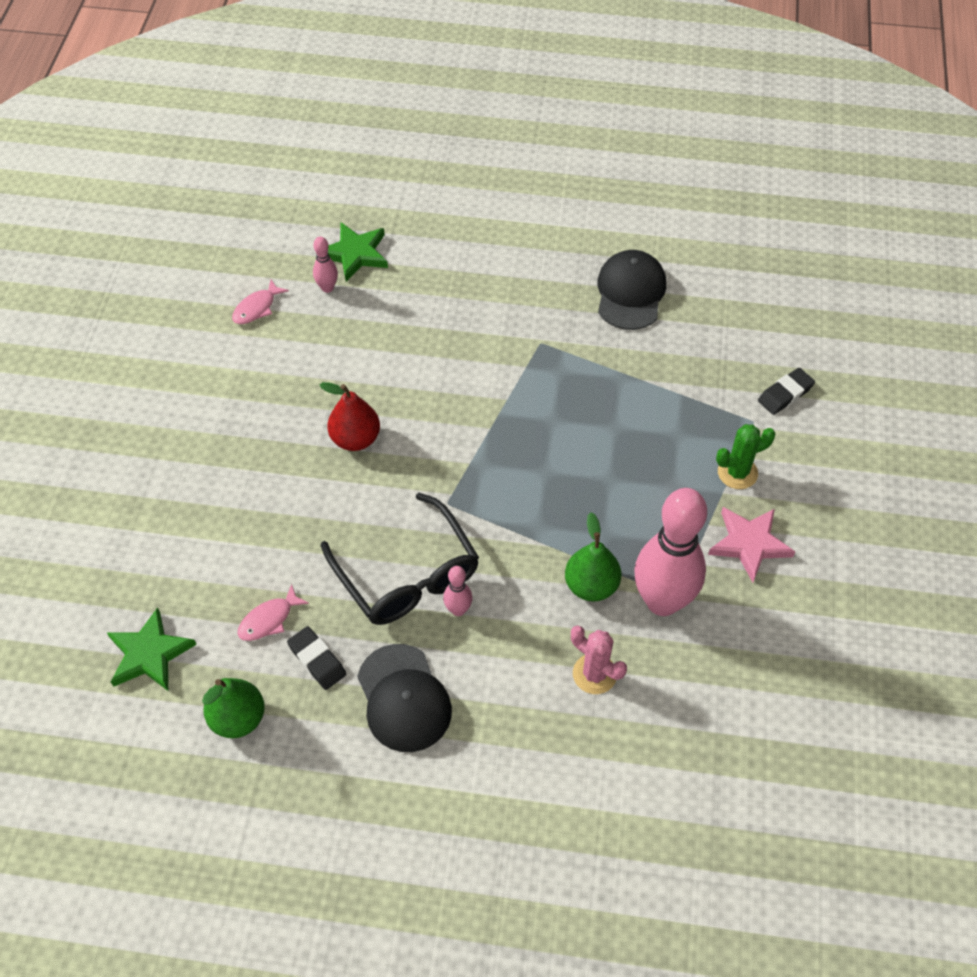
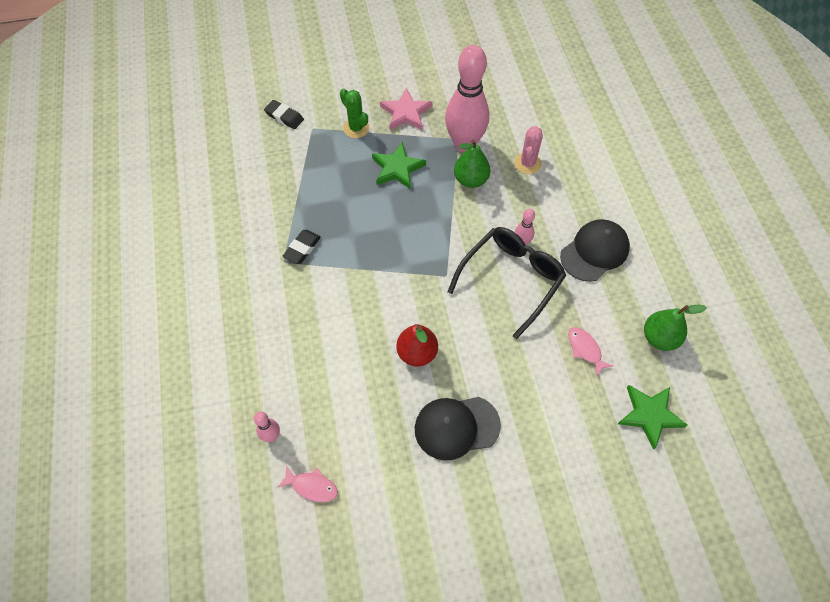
camera: 110 degrees left, 5 degrees up
pink fish [237,584,309,641] -> pink fish turned 150 degrees counterclockwise [568,327,613,376]
black eraser [287,626,346,690] -> black eraser moved to [282,230,321,264]
green star [328,222,388,282] -> green star moved to [372,142,426,190]
black cap [597,250,666,330] -> black cap moved to [415,397,501,461]

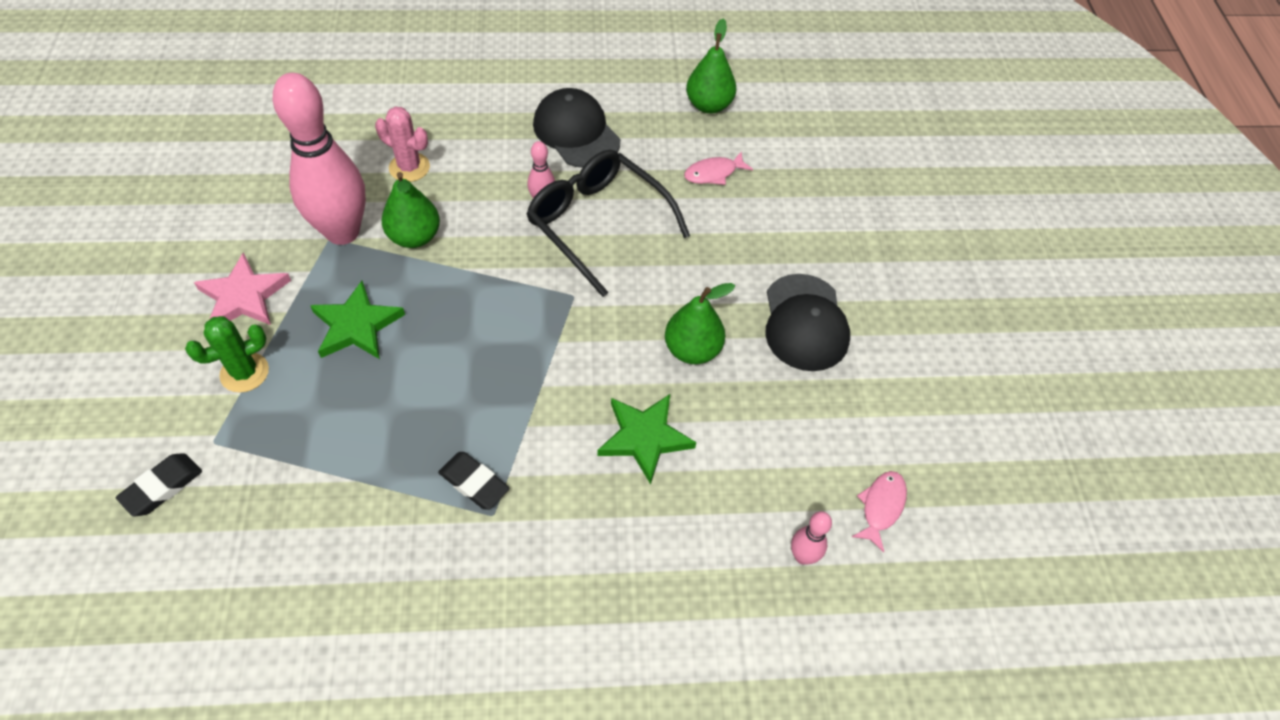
camera: 85 degrees left, 5 degrees down
red pear [396,324,438,366] -> green pear [665,283,735,364]
green star [618,385,687,450] -> green star moved to [597,394,696,485]

